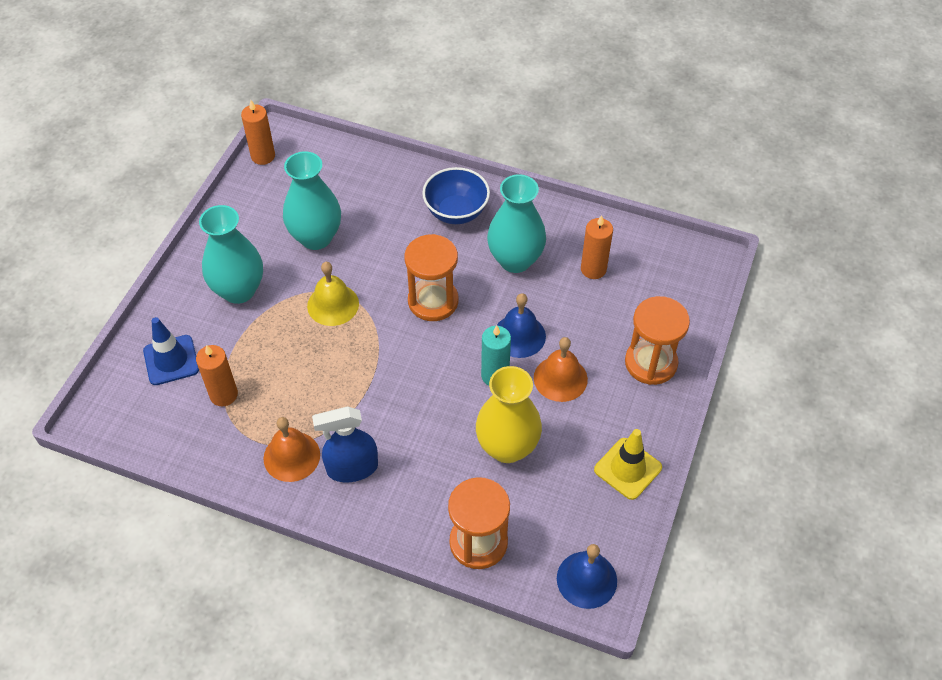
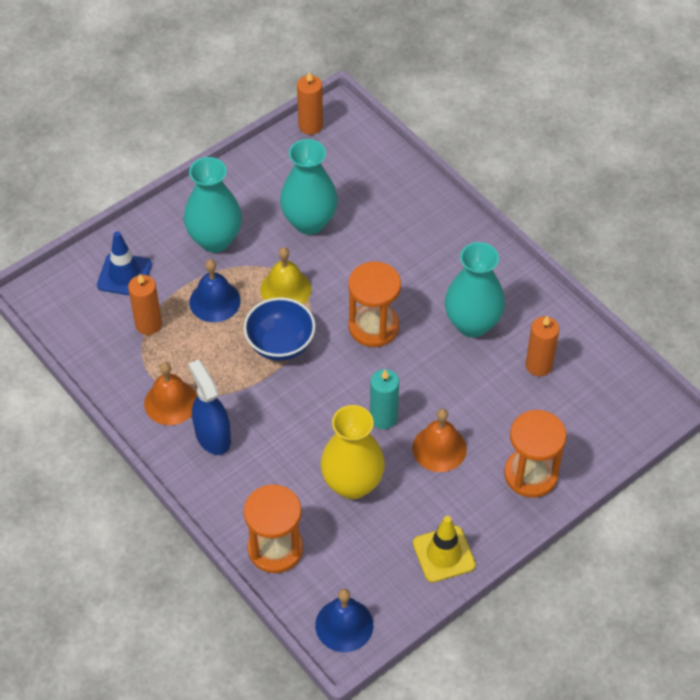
camera: 30 degrees right, 0 degrees up
blue spray bottle [312,406,378,482] -> blue spray bottle turned 45 degrees clockwise [189,359,231,455]
blue bowl [422,167,490,224] -> blue bowl moved to [244,297,316,361]
blue bell [497,293,546,358] -> blue bell moved to [189,259,241,322]

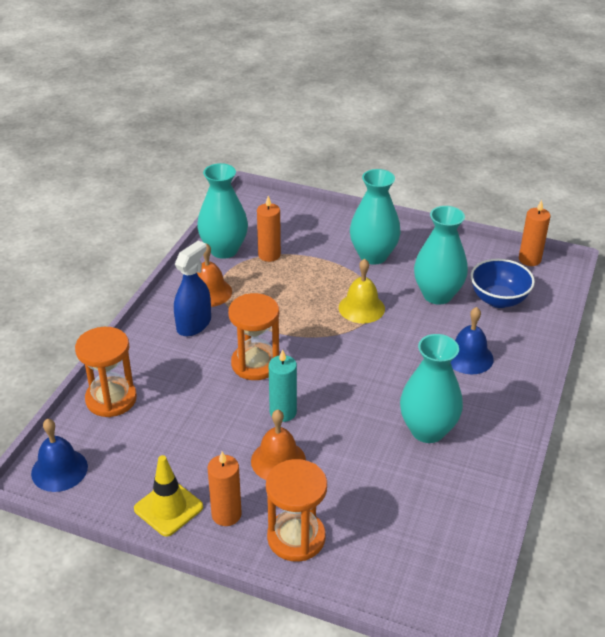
camera: 60 degrees right, 15 degrees down
blue traffic cone [97,231,152,295] -> none
blue bell [189,259,241,322] -> blue bell moved to [450,307,494,374]
blue bowl [244,297,316,361] -> blue bowl moved to [471,259,535,308]
yellow vase [320,405,385,499] -> none
orange hourglass [348,262,401,347] -> orange hourglass moved to [228,293,279,380]
orange candle [525,315,559,376] -> orange candle moved to [208,451,242,526]
none -> turquoise vase [197,163,248,259]

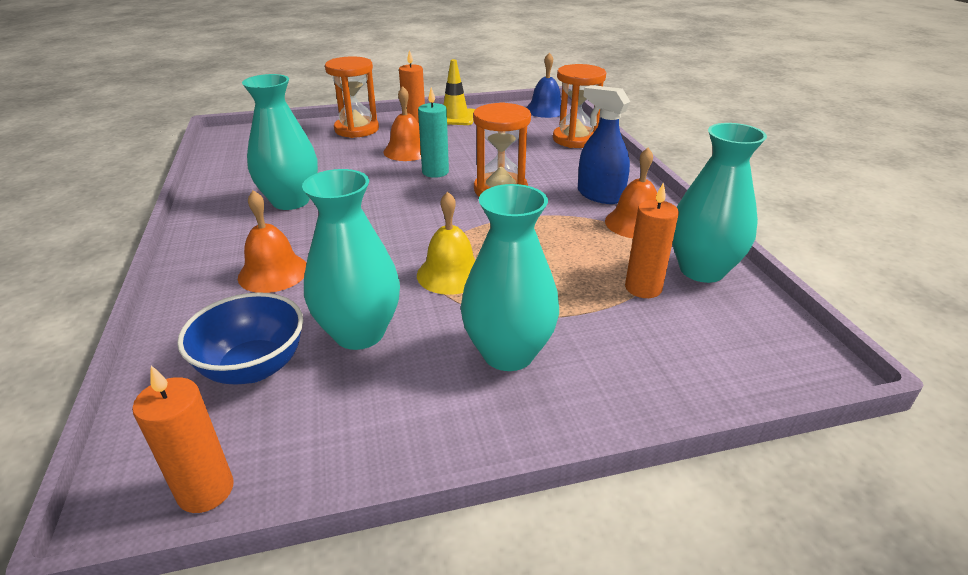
camera: 145 degrees right, 5 degrees down
blue spray bottle [174,240,211,336] -> blue spray bottle turned 135 degrees clockwise [578,85,630,204]
blue bell [450,307,494,374] -> orange bell [238,190,307,293]

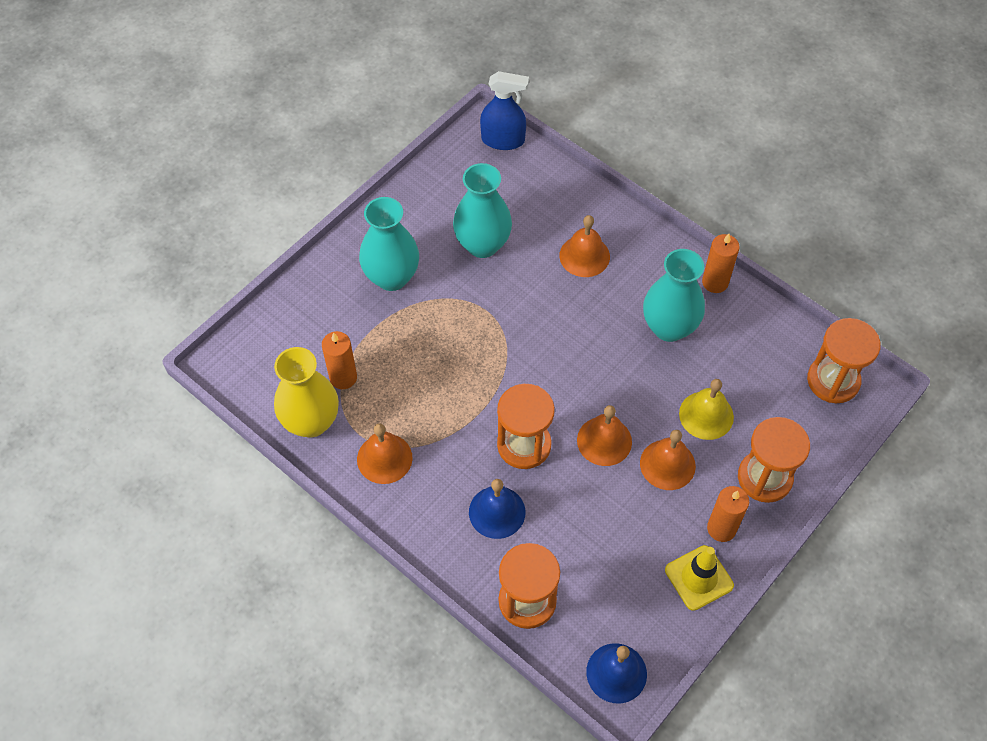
camera: 145 degrees right, 25 degrees up
orange candle [132,366,234,513] -> orange candle moved to [702,234,740,293]
blue bowl [177,292,303,385] -> none
yellow bell [417,192,475,295] -> yellow bell moved to [679,379,734,440]
turquoise candle [418,87,449,178] -> orange bell [577,405,632,466]
blue spray bottle [578,85,630,204] -> blue spray bottle moved to [480,71,529,150]
turquoise vase [672,123,767,283] -> yellow vase [274,347,339,438]
none -> blue bell [469,479,526,539]
none -> orange hourglass [807,318,881,403]

